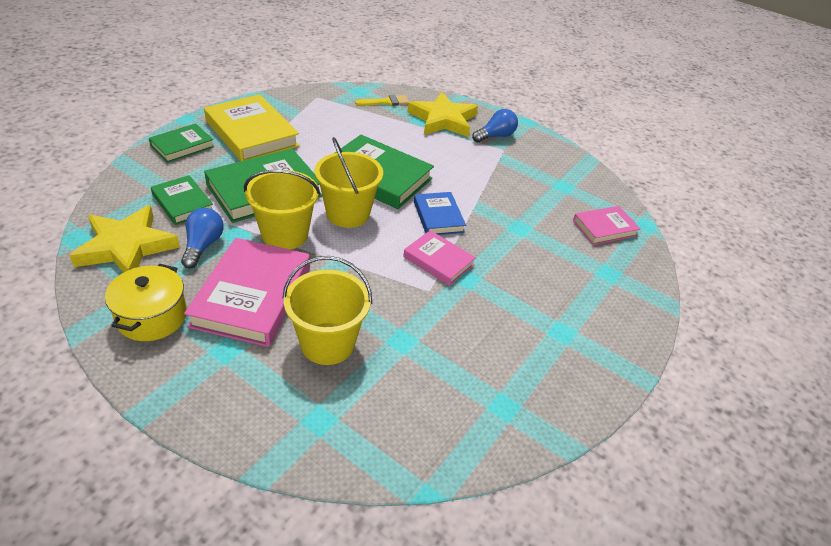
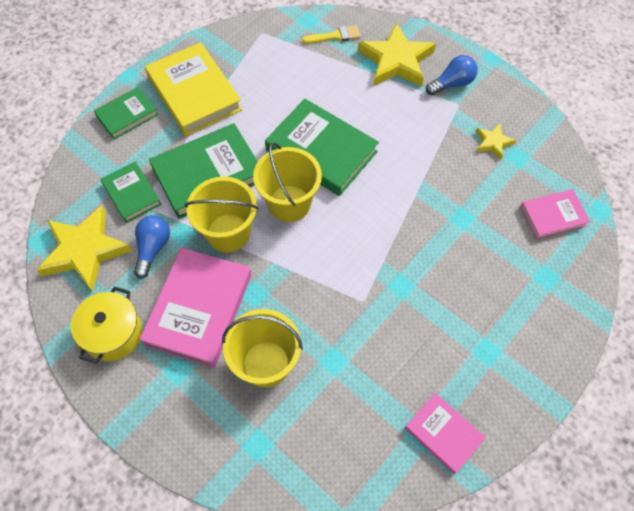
camera: 10 degrees right, 20 degrees up
pink book [403,230,476,286] -> pink book moved to [405,393,486,474]
blue book [414,192,466,235] -> none
none -> yellow star [476,123,516,160]

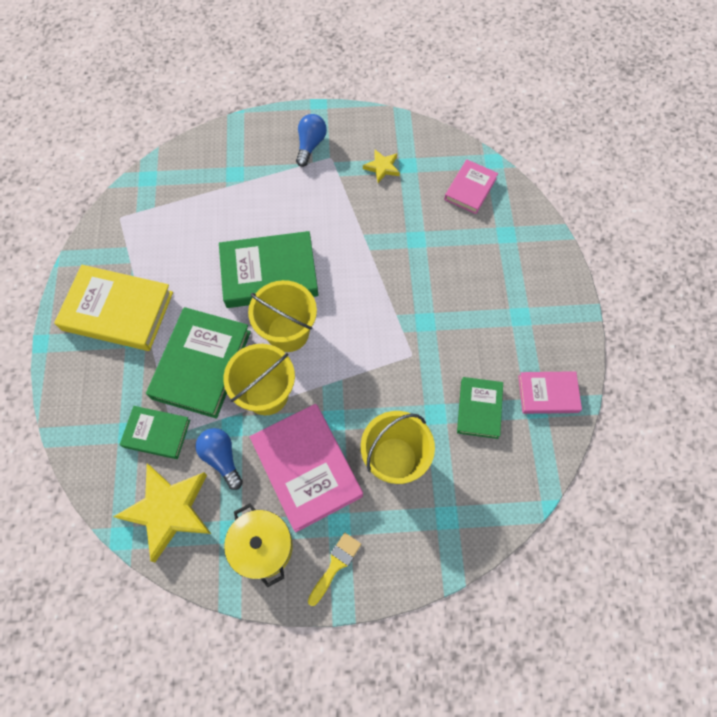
camera: 45 degrees left, 5 degrees up
green book [94,87,158,140] -> green book moved to [457,377,503,439]
yellow brush [302,25,361,44] -> yellow brush moved to [308,533,361,606]
yellow star [358,22,436,87] -> none

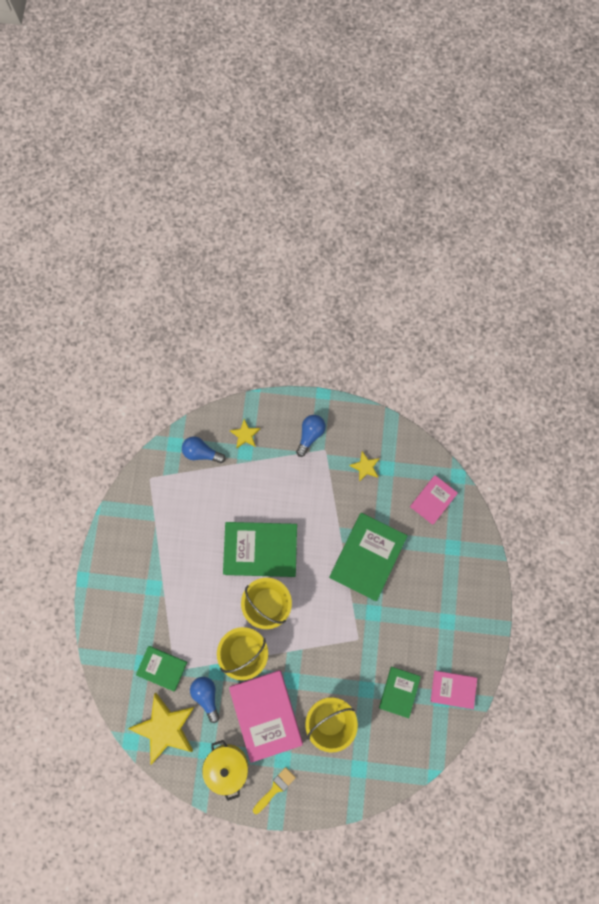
camera: 10 degrees right, 10 degrees up
yellow book [54,265,173,351] -> none
green book [146,307,251,419] -> green book moved to [329,513,408,601]
none -> blue light bulb [182,436,226,463]
none -> yellow star [230,419,260,448]

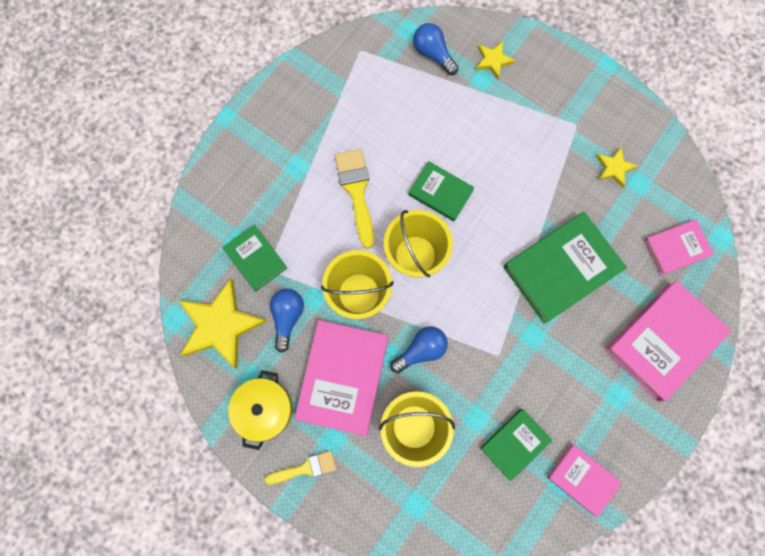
camera: 30 degrees right, 0 degrees up
green book [223,522,297,577] -> green book [409,161,474,221], size x0.57
blue light bulb [296,415,326,457] -> blue light bulb moved to [390,327,448,373]
none -> yellow brush [335,149,374,249]
none -> pink book [605,280,731,401]

